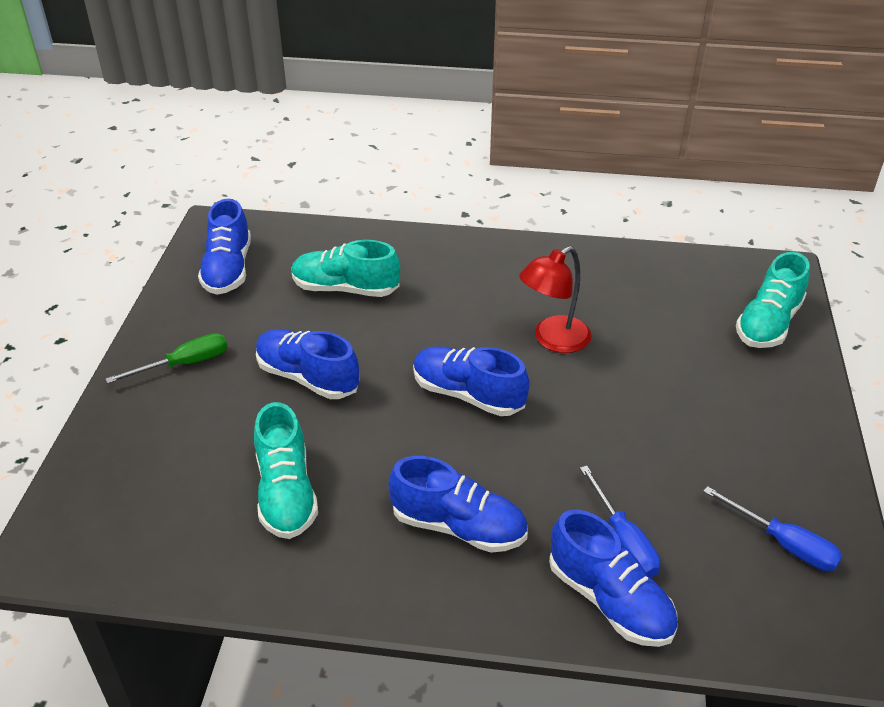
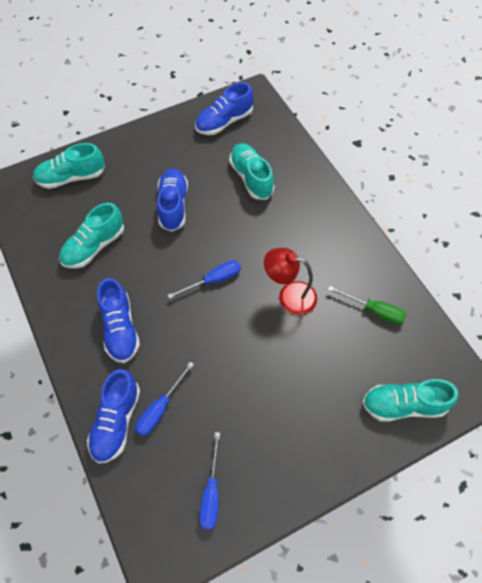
camera: 55 degrees right, 20 degrees up
green screwdriver [106,333,228,384] -> green screwdriver moved to [328,286,406,324]
blue shoe [413,346,529,416] -> blue screwdriver [167,260,241,299]
none -> turquoise shoe [33,143,105,189]

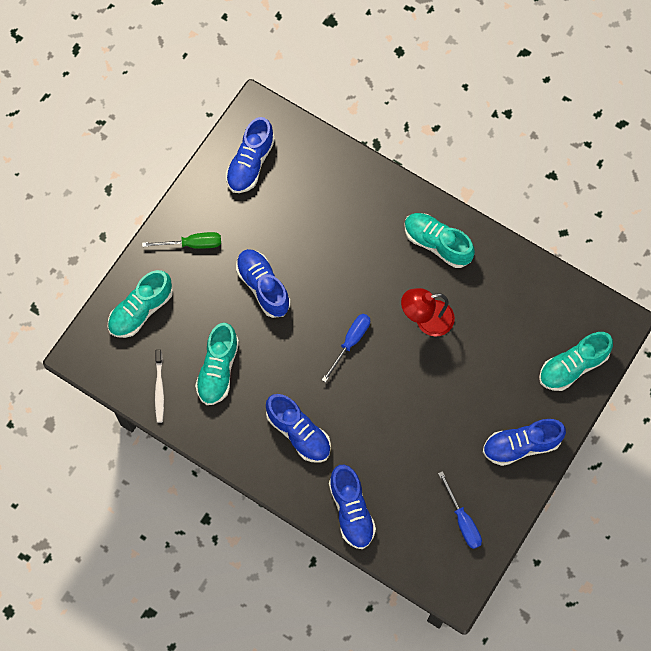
camera: 30 degrees left, 10 degrees up
blue screwdriver [135,362,194,436] -> none
turquoise shoe [229,143,274,200] -> turquoise shoe moved to [404,213,475,268]
green screwdriver [328,286,406,324] -> green screwdriver moved to [142,232,221,249]
none -> white toothbrush [155,350,164,423]
none -> blue shoe [483,419,566,466]

